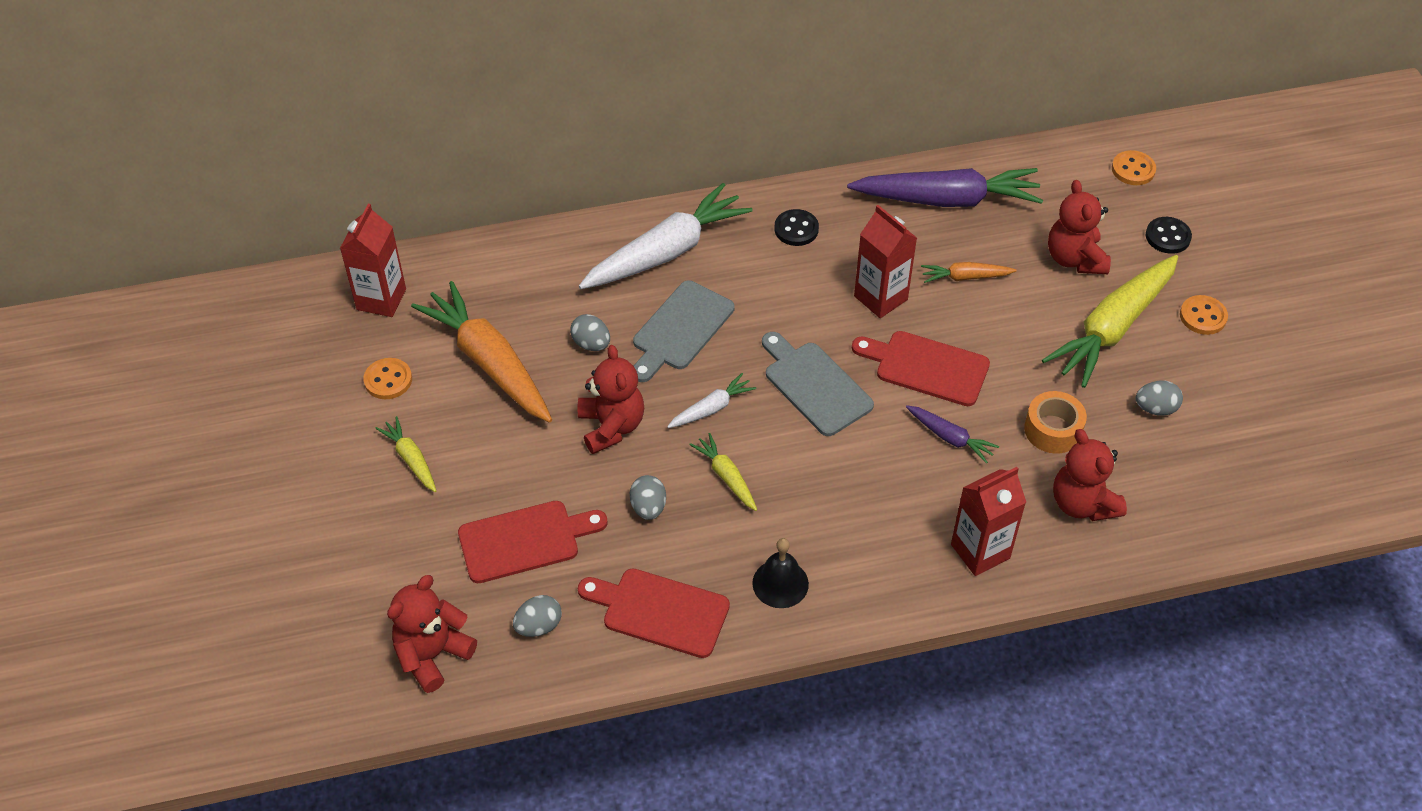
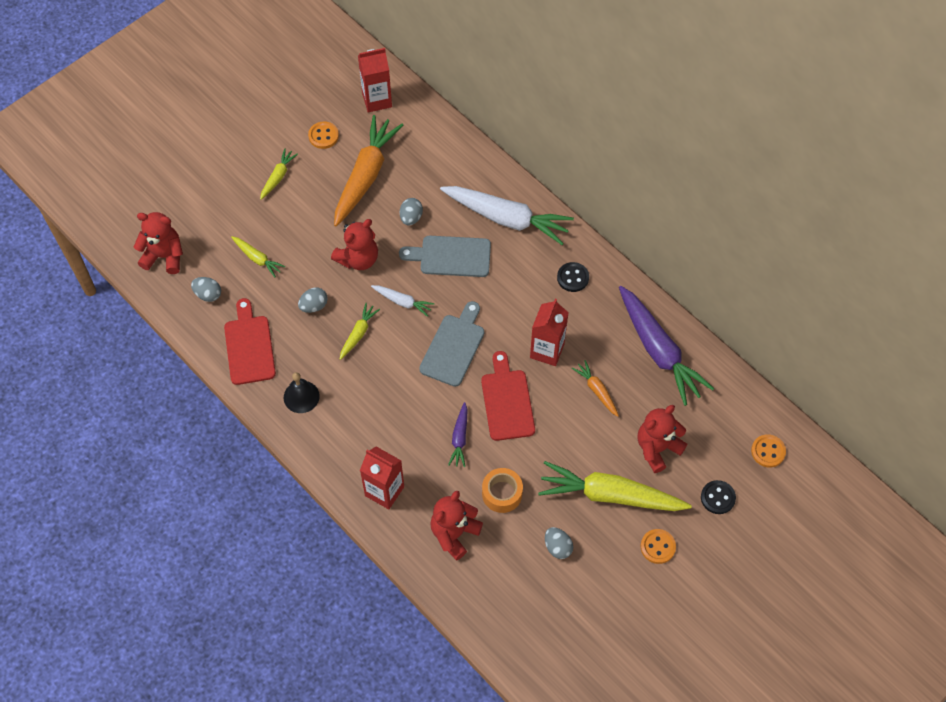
camera: 60 degrees right, 10 degrees up
red cutting board [458,501,608,583] -> yellow carrot [231,236,285,277]

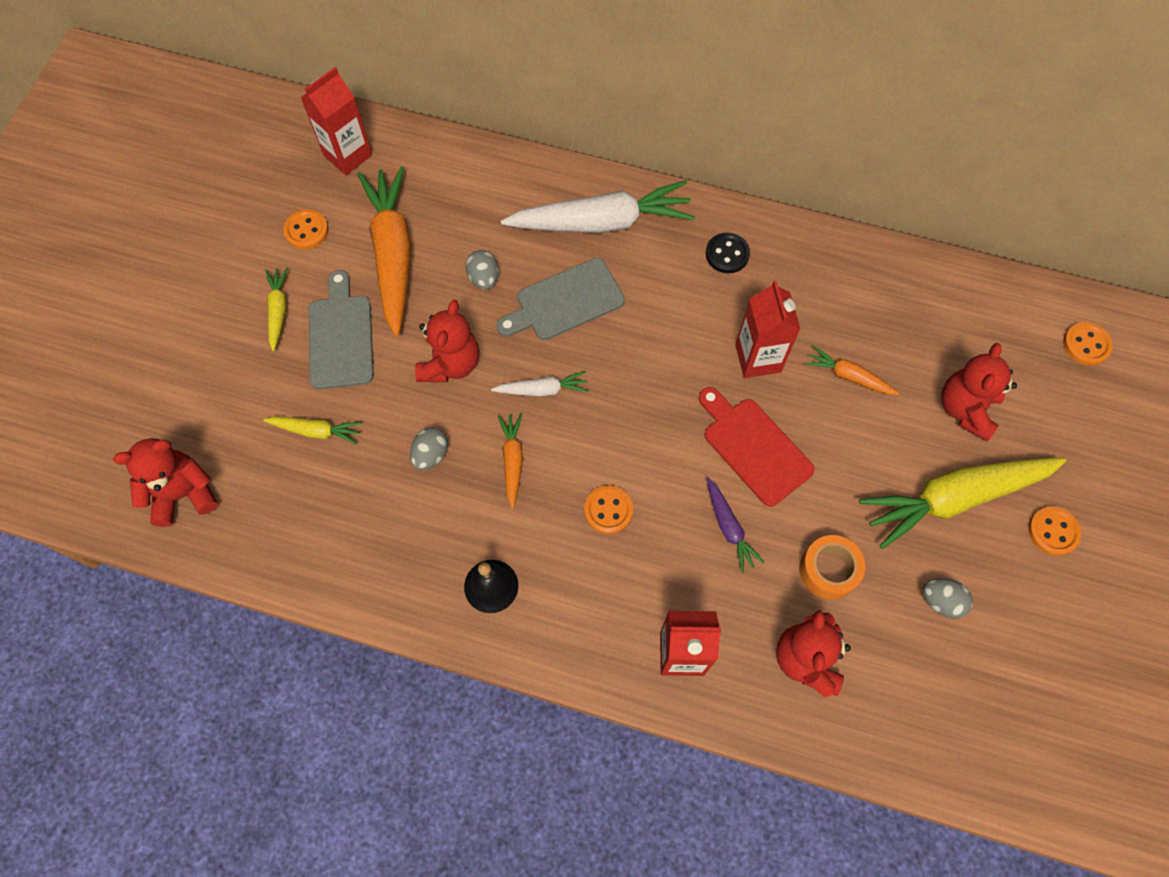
camera: 30 degrees left, 5 degrees up
grey egg [191,277,221,302] -> none
red cutting board [224,298,276,385] -> none
yellow carrot [340,303,380,360] -> orange carrot [498,414,523,508]
grey cutting board [419,301,484,387] -> grey cutting board moved to [309,270,374,389]
purple carrot [619,286,714,406] -> none
black button [701,480,736,514] -> none
none -> orange button [584,486,633,534]

